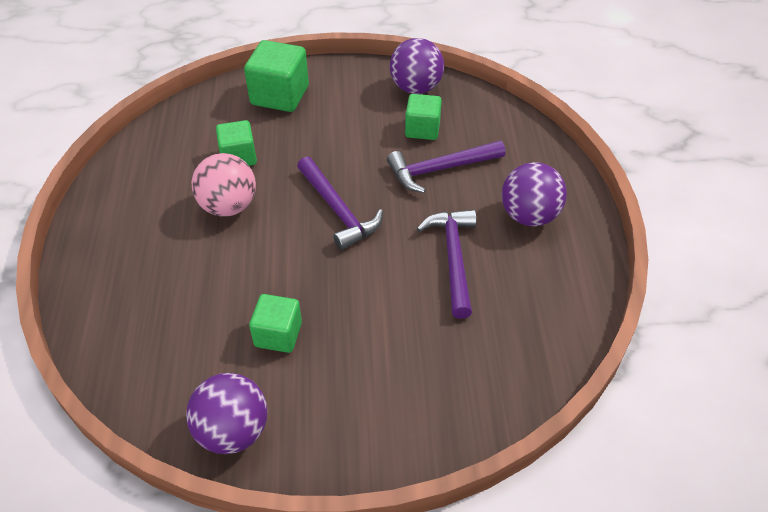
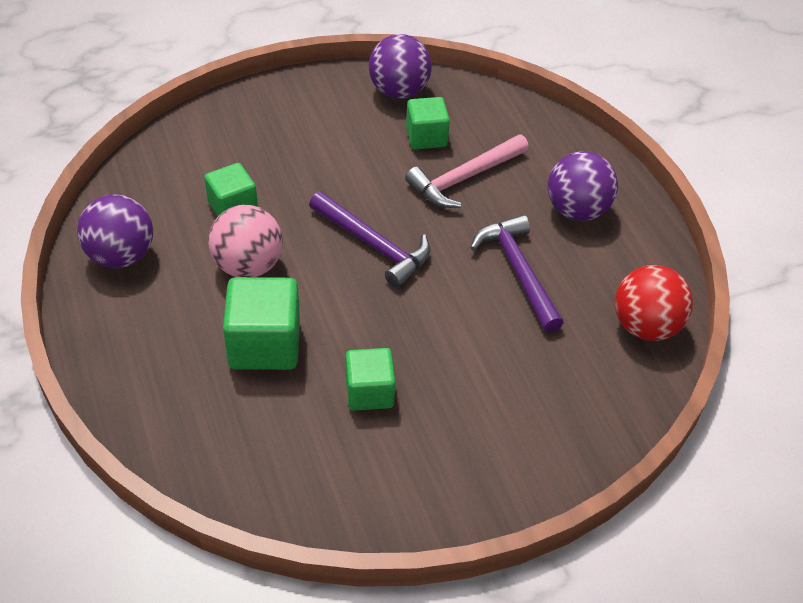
camera: 20 degrees left, 0 degrees up
purple ball [186,373,268,454] -> purple ball moved to [77,195,153,268]
green cube [244,40,309,112] -> green cube moved to [223,277,300,370]
purple hammer [387,140,505,193] -> pink hammer [405,135,529,208]
none -> red ball [615,265,693,341]

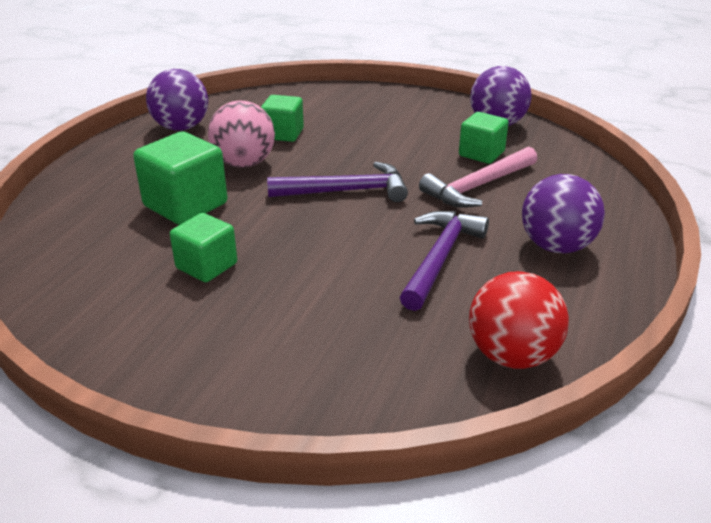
camera: 45 degrees right, 15 degrees down
purple hammer [309,192,430,288] -> purple hammer turned 90 degrees counterclockwise [267,162,408,202]
pink hammer [405,135,529,208] -> pink hammer turned 45 degrees counterclockwise [419,147,537,208]

